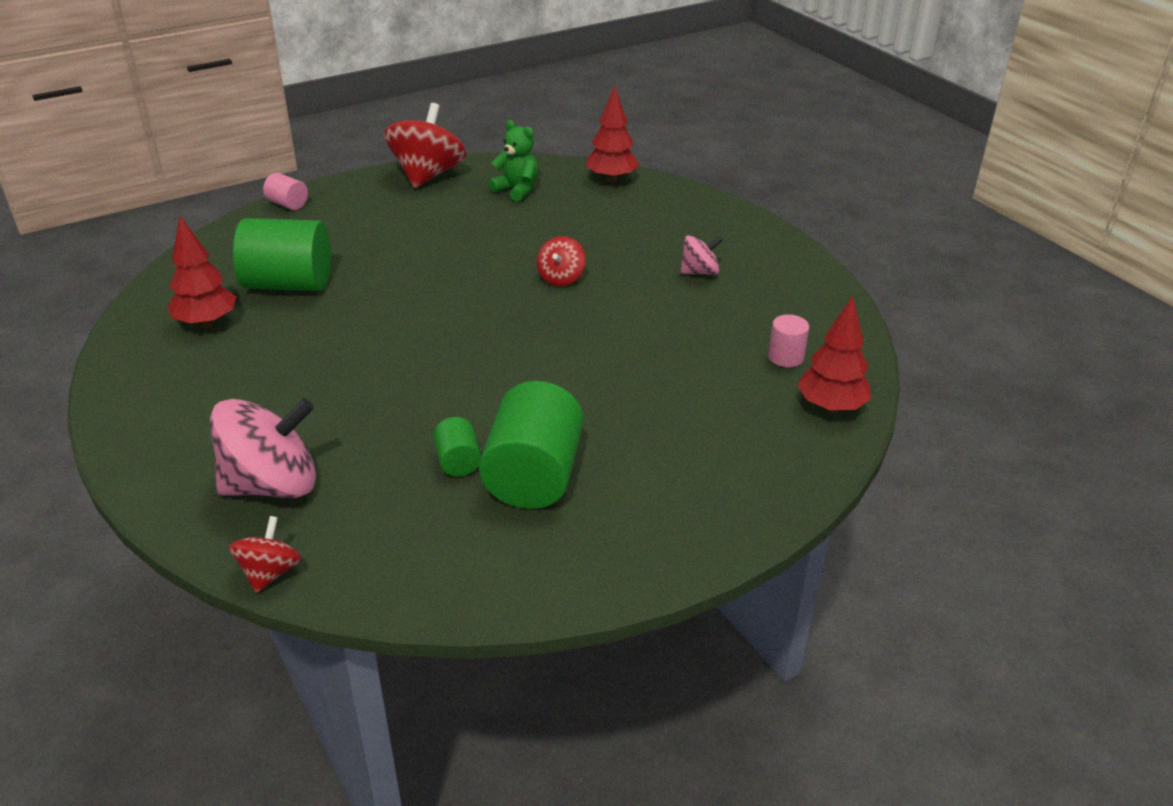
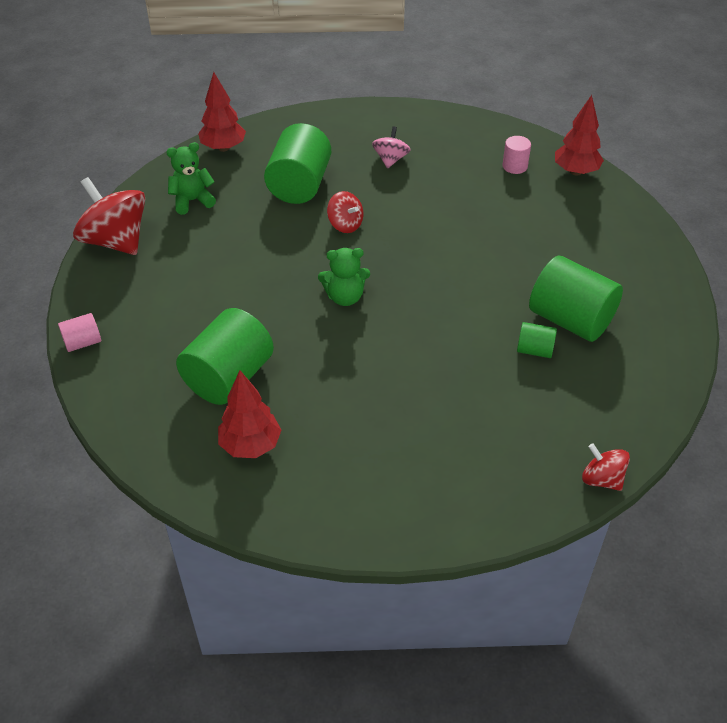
camera: 60 degrees left, 10 degrees up
pink spinning top [210,398,316,498] -> none
none -> green cylinder [264,123,331,204]
none -> green teddy bear [318,248,370,306]

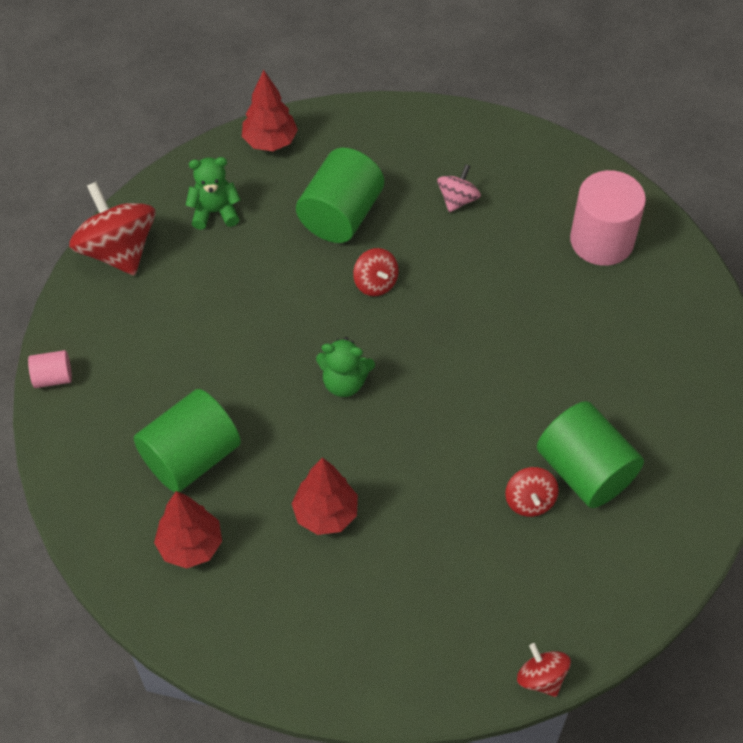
camera: 15 degrees right, 10 degrees up
pink cylinder [502,136,531,174] -> pink cylinder [570,170,646,266], size x2.08
green cylinder [517,322,557,358] -> red spinning top [505,467,559,517]
red tree [555,95,604,176] -> red tree moved to [291,457,358,535]

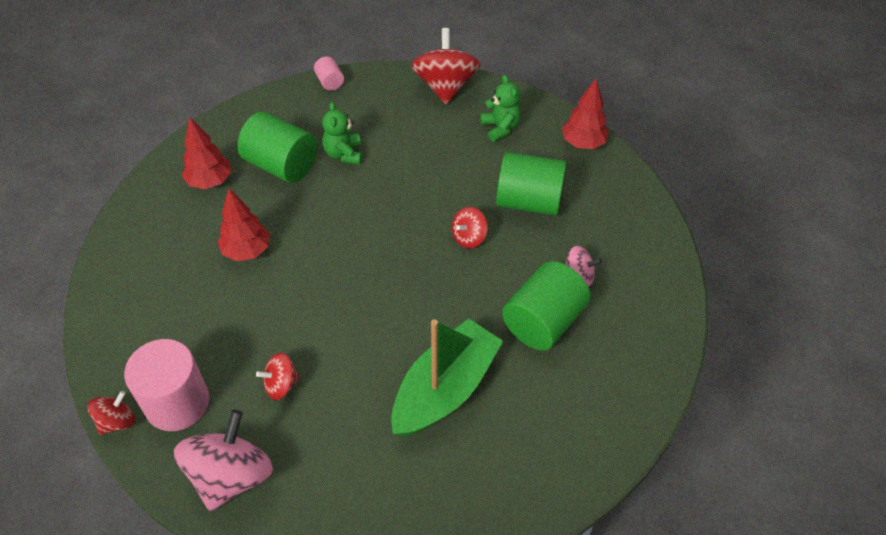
camera: 75 degrees right, 5 degrees down
red spinning top [69,182,156,276] -> red spinning top turned 45 degrees counterclockwise [411,28,481,104]
green teddy bear [316,337,375,397] -> green teddy bear moved to [322,102,362,164]
green cylinder [537,401,644,508] -> green cylinder moved to [502,261,591,351]
pink cylinder [570,170,646,266] -> pink cylinder moved to [124,339,209,431]
none -> pink spinning top [174,410,273,511]
none -> green boat [392,319,503,437]

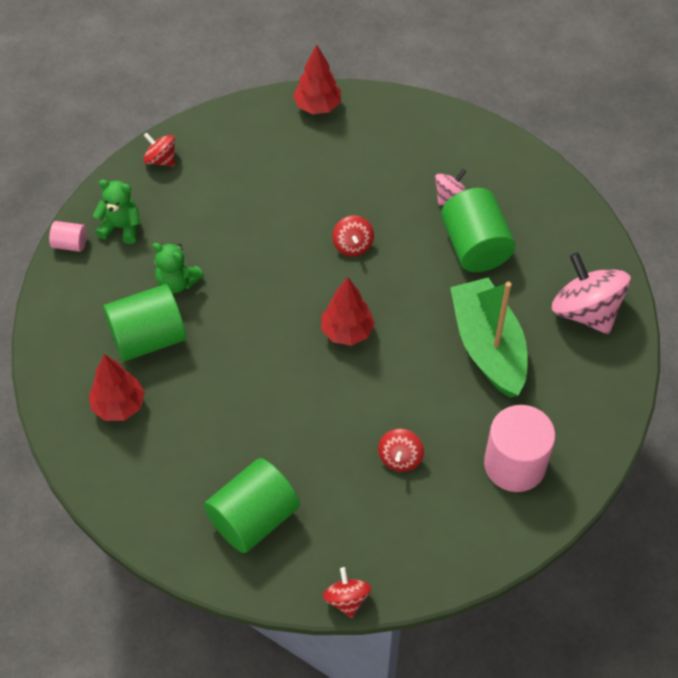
camera: 55 degrees left, 5 degrees up
pink cylinder [124,339,209,431] -> pink cylinder moved to [484,405,556,492]
pink spinning top [174,410,273,511] -> pink spinning top moved to [552,252,631,334]
red tree [217,188,270,261] -> red tree moved to [321,277,375,346]
red spinning top [411,28,481,104] -> red spinning top [144,132,175,166], size x0.52
green teddy bear [480,75,521,142] -> green teddy bear moved to [93,180,140,244]
green cylinder [496,152,567,216] -> green cylinder moved to [204,458,300,553]

